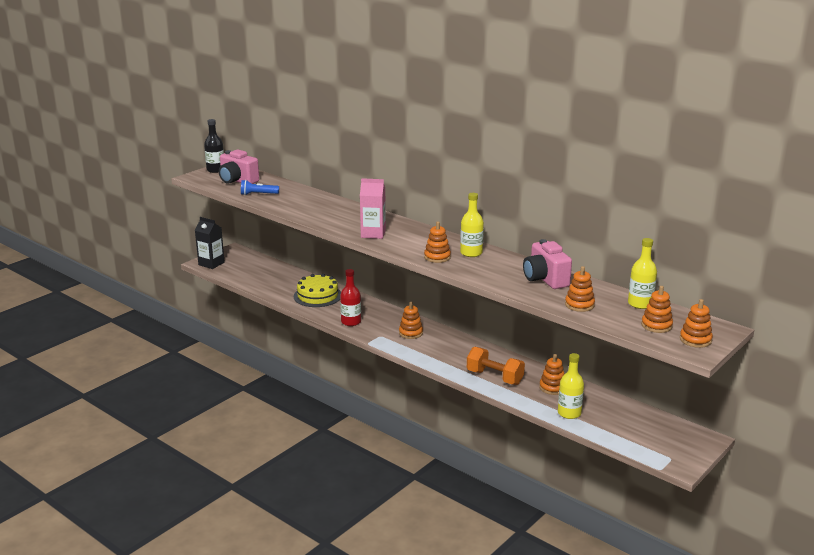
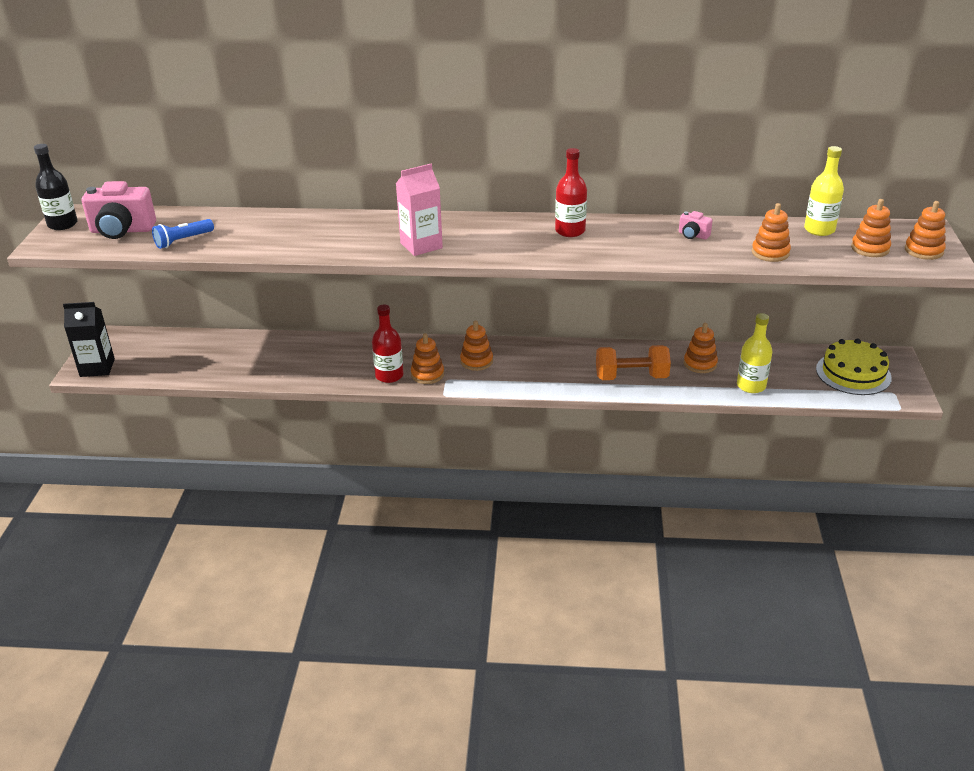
camera: 35 degrees left, 10 degrees up
yellow cake [294,274,341,307] -> yellow cake moved to [816,339,892,395]
orange stacking toy [424,221,451,263] -> orange stacking toy moved to [411,333,444,384]
yellow bottle [460,193,484,257] -> red bottle [555,148,587,237]
pink camera [523,239,572,289] -> pink camera [679,211,713,239], size x0.48

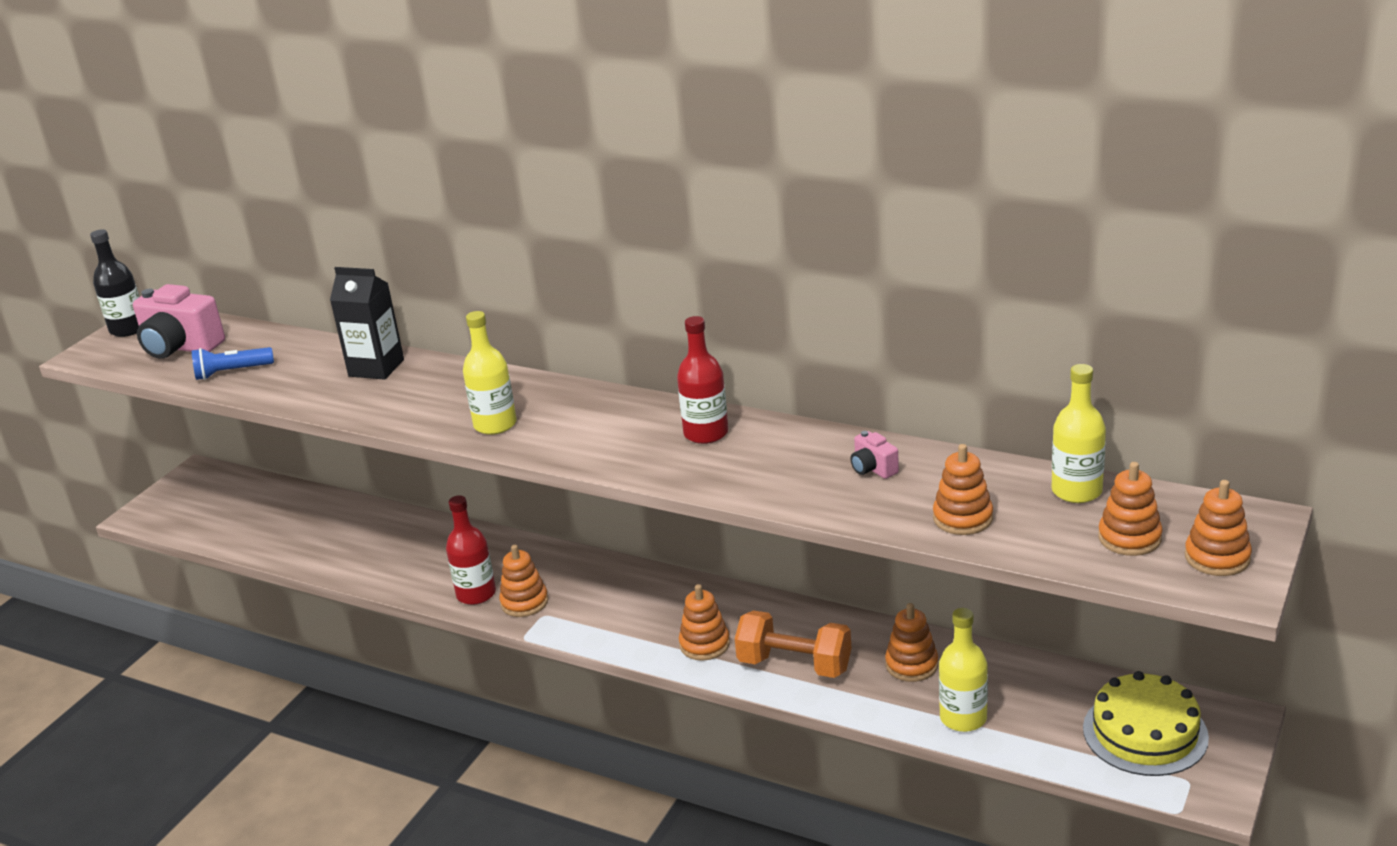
camera: 25 degrees right, 5 degrees down
black carton [63,302,115,377] -> black carton moved to [330,267,404,380]
pink carton [396,164,443,256] -> yellow bottle [463,311,517,435]
orange stacking toy [460,320,493,371] -> orange stacking toy moved to [679,584,730,661]

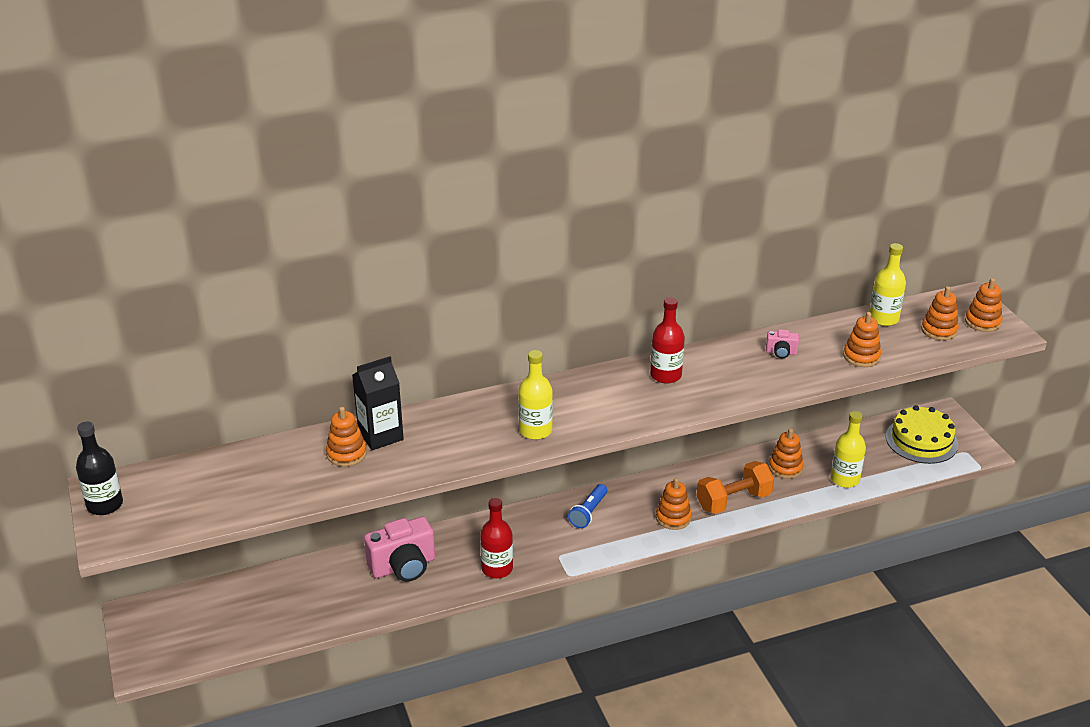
camera: 50 degrees left, 5 degrees up
pink camera [133,284,225,359] -> pink camera moved to [364,517,435,582]
blue flashlight [192,347,274,380] -> blue flashlight moved to [568,484,607,528]
orange stacking toy [499,545,548,617] -> orange stacking toy moved to [326,407,367,467]

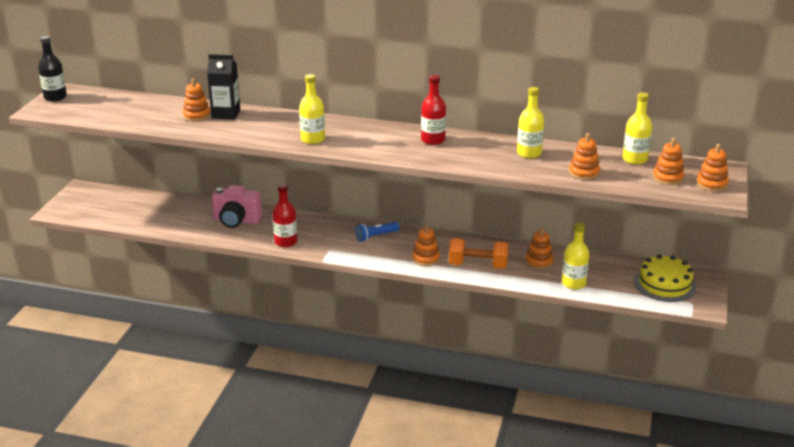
camera: 35 degrees right, 5 degrees down
pink camera [766,329,799,358] -> yellow bottle [517,87,544,158]

